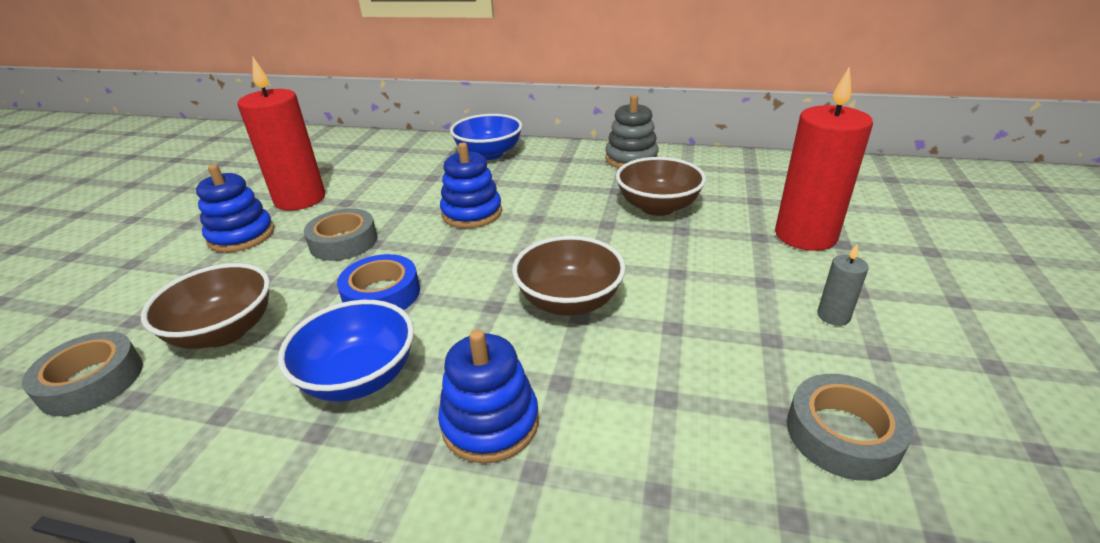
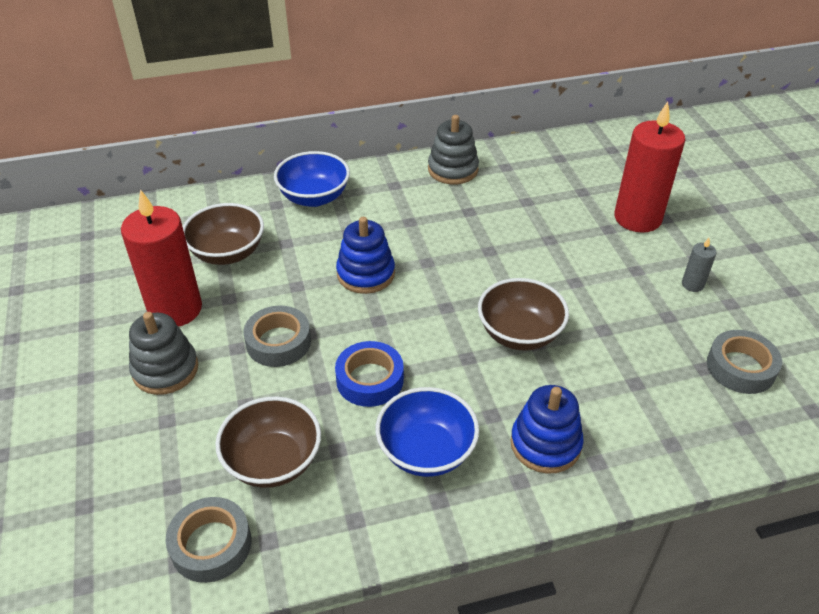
camera: 30 degrees left, 10 degrees up
blue stacking toy [196,164,274,253] -> grey stacking toy [129,312,198,395]
brown bowl [616,157,706,216] -> brown bowl moved to [183,203,264,265]

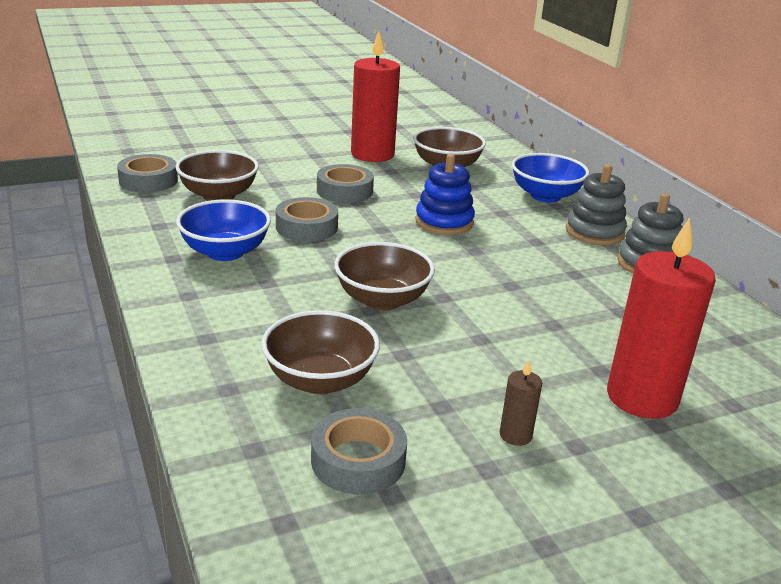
camera: 80 degrees right, 15 degrees down
grey stacking toy [129,312,198,395] -> grey stacking toy moved to [566,164,627,245]
blue tape [335,341,404,407] -> grey tape [276,197,338,242]
blue stacking toy [510,385,584,474] -> none
grey candle [682,238,717,292] -> brown candle [500,360,542,446]
none -> brown bowl [261,310,380,394]

